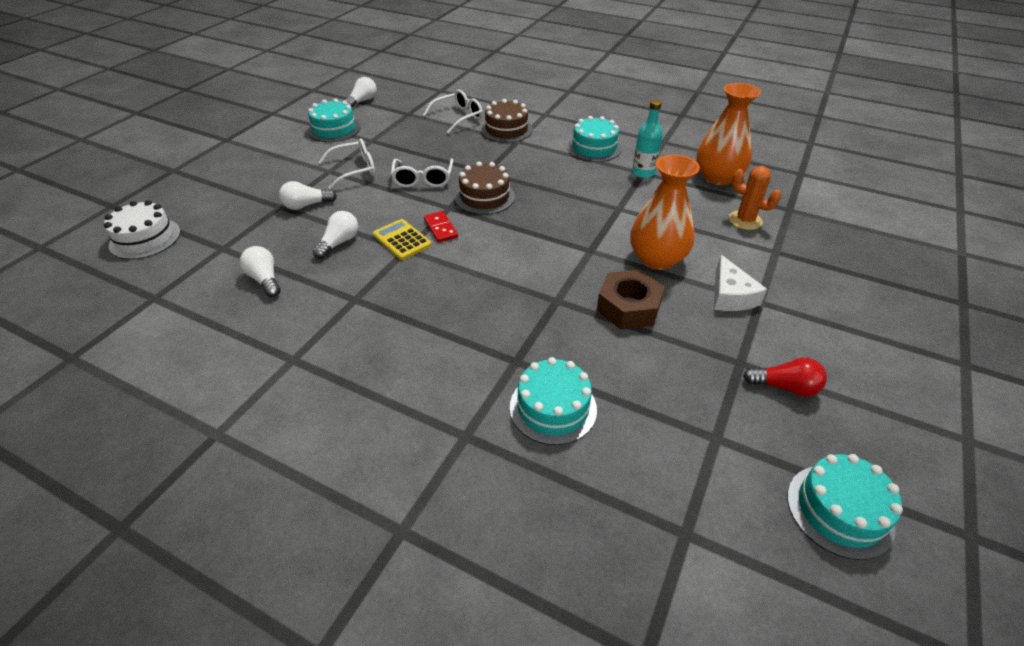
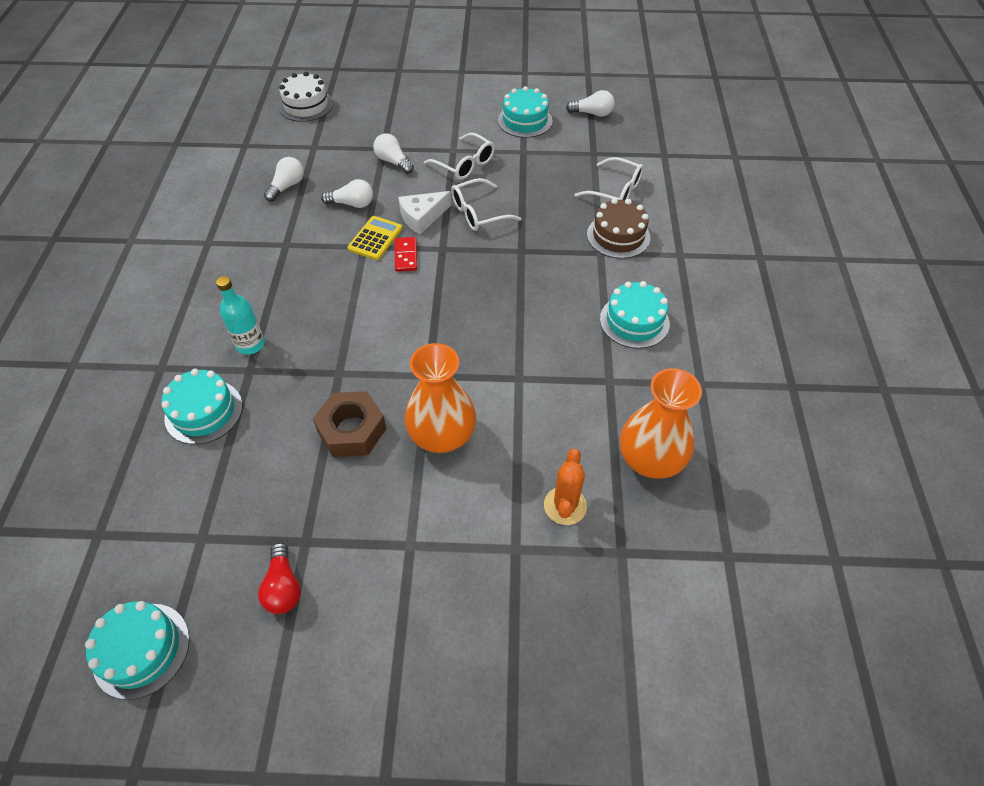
camera: 65 degrees right, 10 degrees up
red domino [424,211,458,242] -> red domino turned 45 degrees counterclockwise [395,237,417,272]
brown cake [455,162,515,215] -> none
turquoise bottle [632,100,663,178] -> turquoise bottle moved to [216,276,265,355]
white cheese [714,255,767,311] -> white cheese moved to [398,191,451,234]

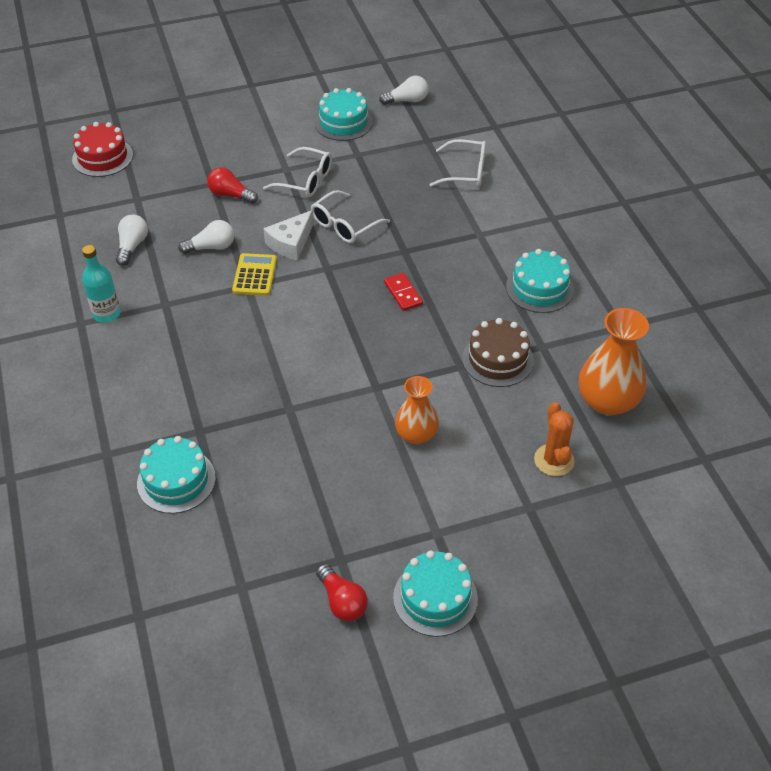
camera: 20 degrees left, 5 degrees down
turquoise cake [85,601,190,700] -> turquoise cake moved to [393,551,478,637]
turquoise bottle [216,276,265,355] -> turquoise bottle moved to [82,245,121,323]
white cake [279,72,333,122] -> red cake [72,122,133,177]
brown nut [313,391,387,457] -> none
white light bulb [373,133,414,174] -> red light bulb [207,167,258,204]
red domino [395,237,417,272] -> red domino moved to [384,273,423,311]
orange vase [405,343,476,453] -> orange vase [395,376,439,444], size x0.64
brown cake [587,198,650,259] -> brown cake moved to [462,318,534,387]

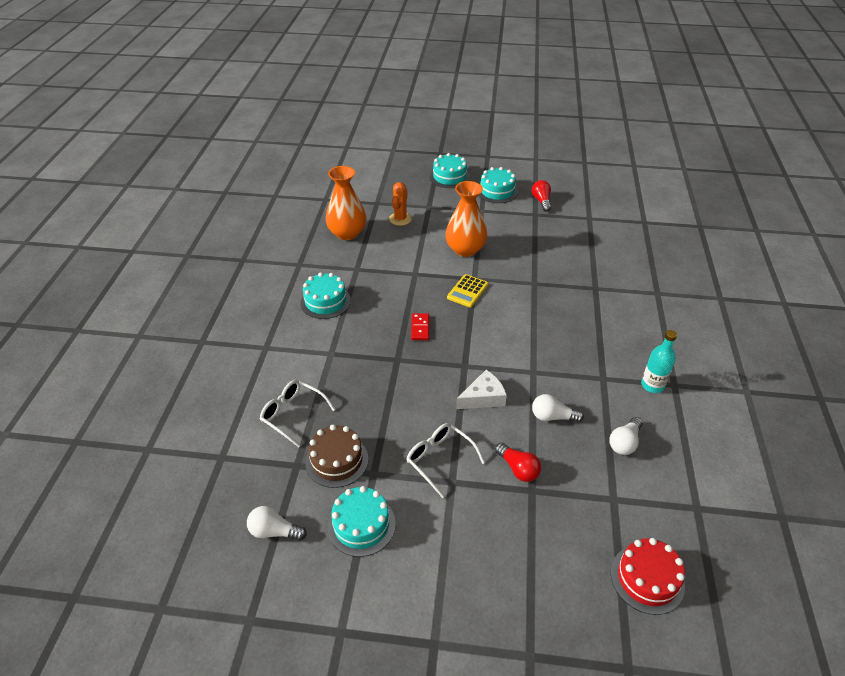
camera: 155 degrees left, 5 degrees down
turquoise cake [137,436,216,514] -> turquoise cake moved to [430,153,470,188]
yellow calculator [232,253,277,296] -> yellow calculator moved to [447,274,489,307]
white glasses [311,190,390,243] -> none
orange vase [395,376,439,444] -> orange vase [445,181,487,257], size x1.55
brown cake [462,318,534,387] -> brown cake moved to [305,424,369,488]

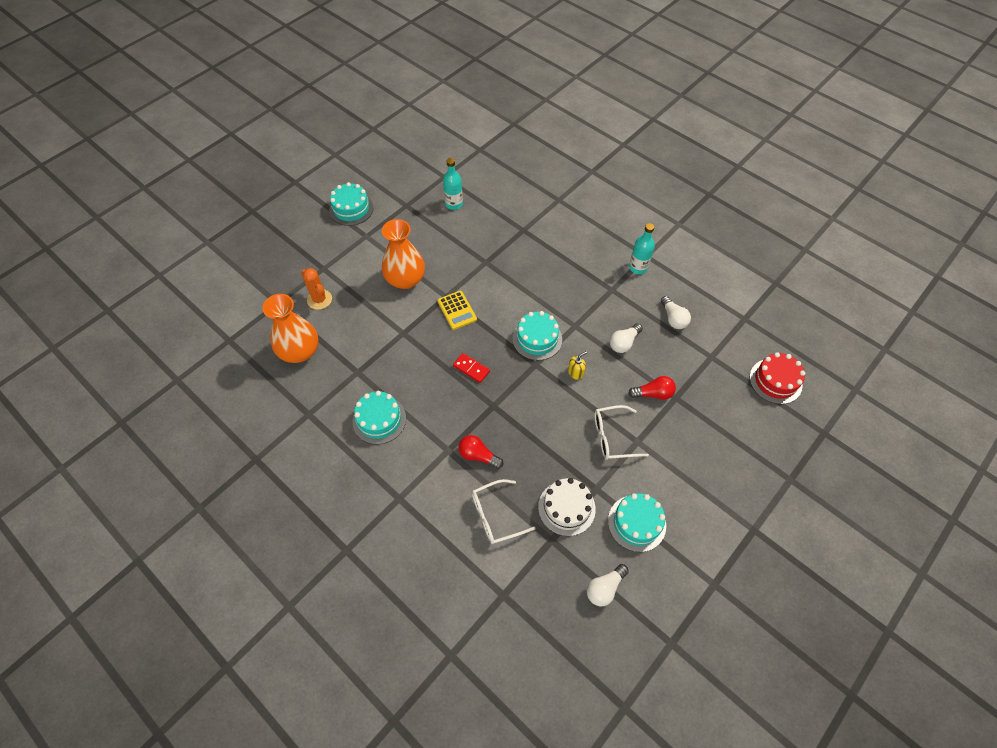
camera: 55 degrees left, 15 degrees up
brown cake [305,424,369,488] -> white cake [538,478,596,536]
turquoise cake [430,153,470,188] -> turquoise cake moved to [512,311,562,360]
white cheese [456,370,507,409] -> yellow soap dispenser [568,351,587,380]
red light bulb [532,180,551,212] -> red light bulb moved to [458,435,503,469]
none -> turquoise bottle [443,158,463,210]

